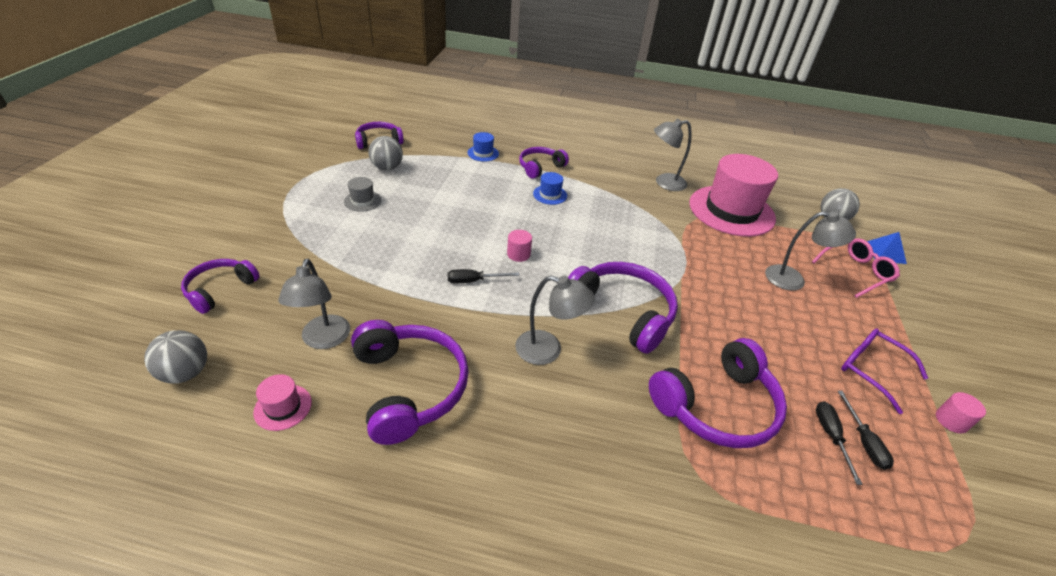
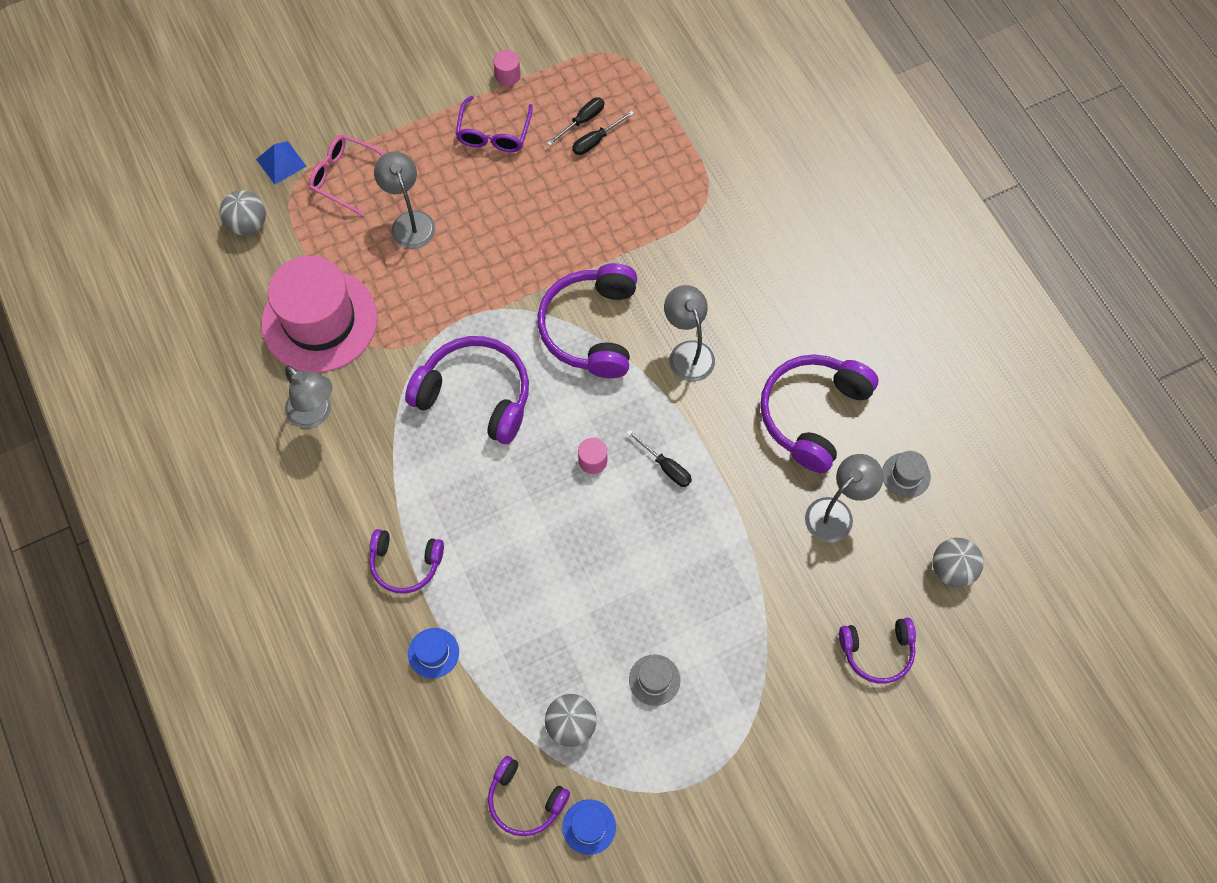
camera: 125 degrees left, 25 degrees up
pink hat [253,374,312,431] -> grey hat [882,451,931,498]
blue hat [533,172,567,205] -> blue hat moved to [562,799,616,855]
purple headphones [649,338,787,448] -> purple headphones moved to [405,336,529,444]

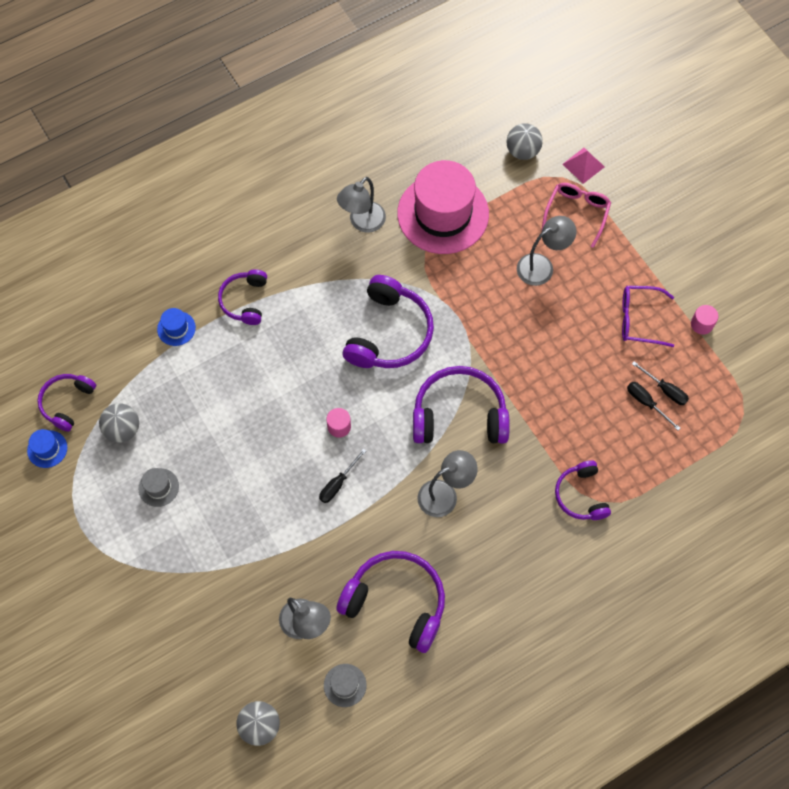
camera: 85 degrees right, 0 degrees up
blue pyramid [256,141,306,184] -> pink pyramid [562,148,605,184]
purple headphones [839,618,916,684] -> purple headphones moved to [555,460,611,520]

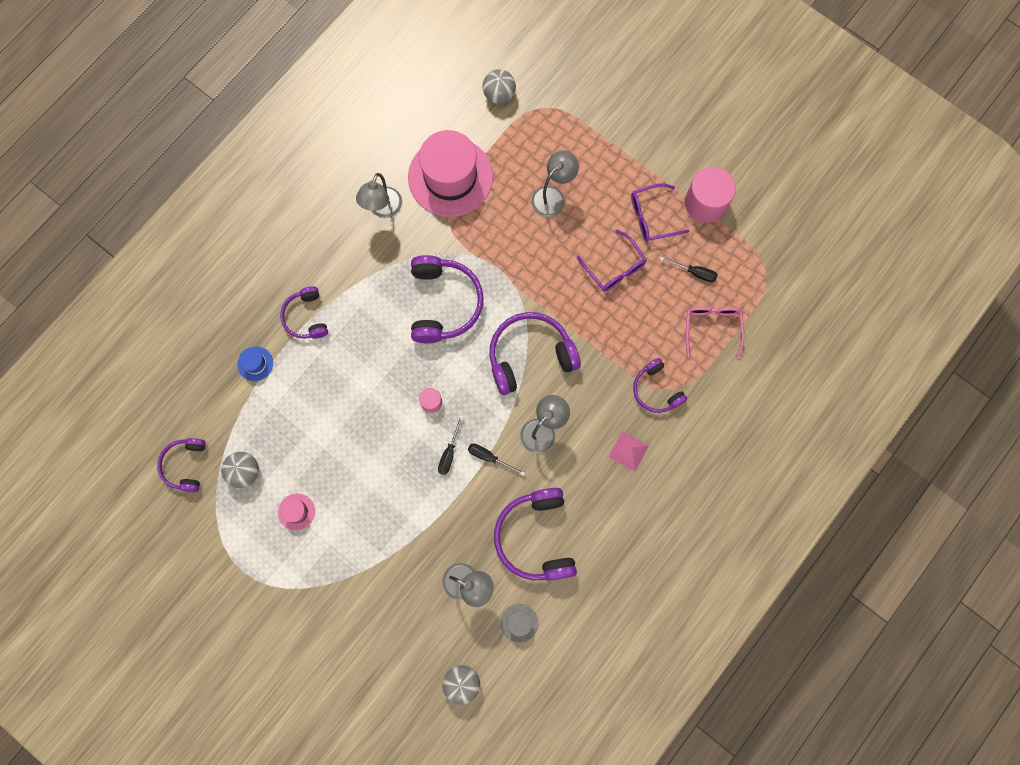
camera: 20 degrees left, 10 degrees up
blue hat [27,429,67,468] -> none
grey hat [138,468,179,507] -> pink hat [278,493,315,530]
purple headphones [336,551,445,653] -> purple headphones turned 105 degrees counterclockwise [494,488,577,581]
pink glasses [541,183,611,248] -> pink glasses moved to [686,307,744,359]
pink pyramid [562,148,605,184] -> pink pyramid moved to [609,431,649,472]
black screwdriver [627,382,680,430] -> black screwdriver moved to [468,443,525,476]
pink cylinder [691,305,718,334] -> pink cylinder [685,167,736,223], size x2.08
none -> purple glasses [576,230,647,291]

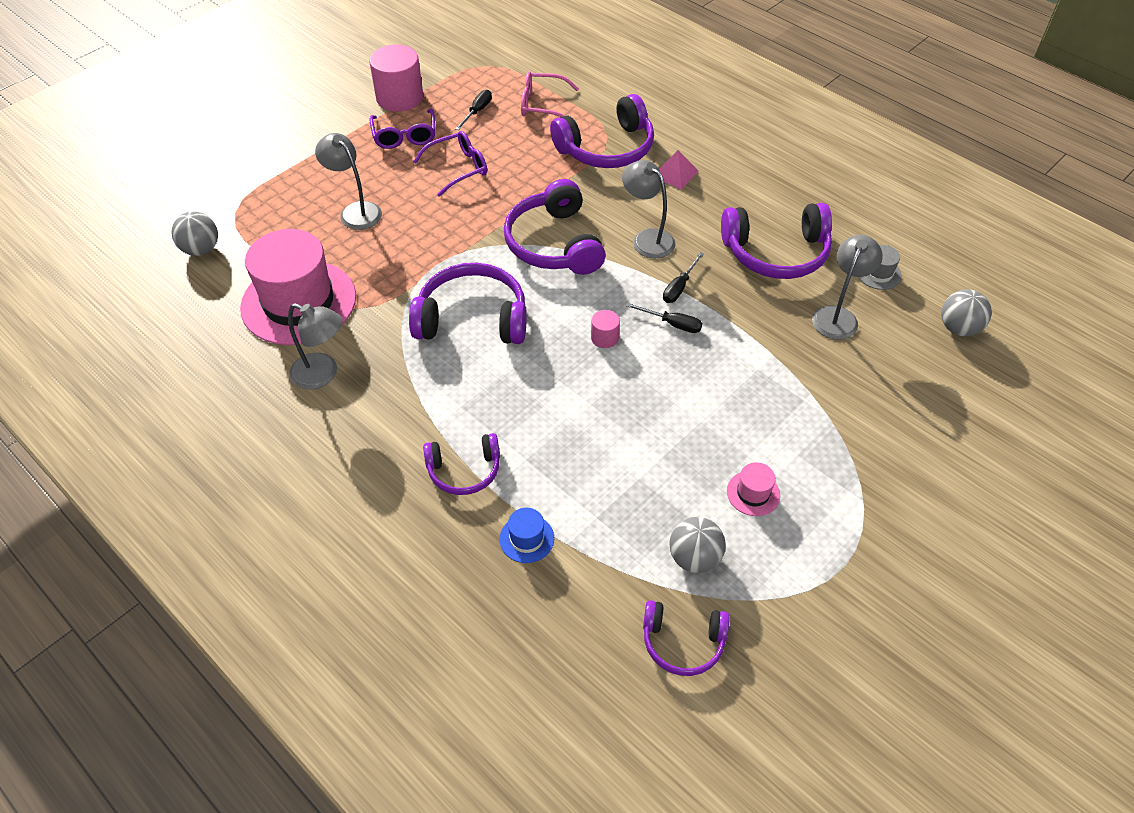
camera: 85 degrees left, 25 degrees down
purple headphones [633,358,687,413] -> purple headphones [550,94,654,168], size x1.68

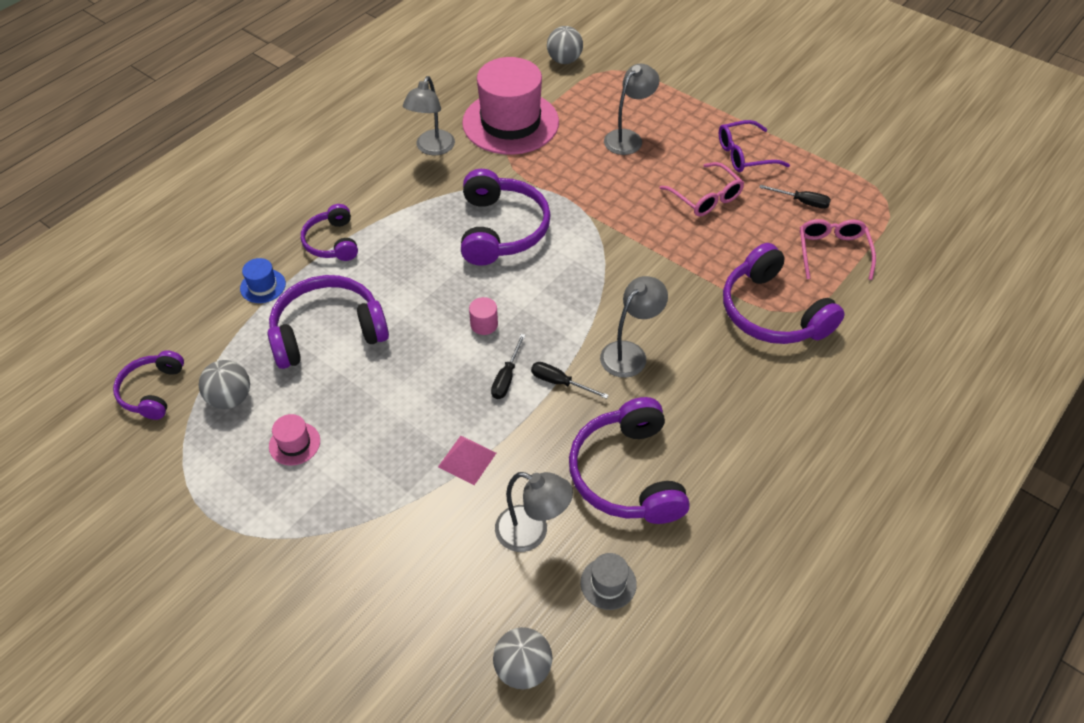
camera: 85 degrees right, 0 degrees up
pink cylinder [369,45,423,112] -> none
purple glasses [413,131,487,197] -> pink glasses [660,162,744,216]
purple headphones [504,179,606,275] -> purple headphones moved to [268,275,389,369]
pink pyramid [659,150,698,190] -> pink pyramid moved to [438,436,496,485]

